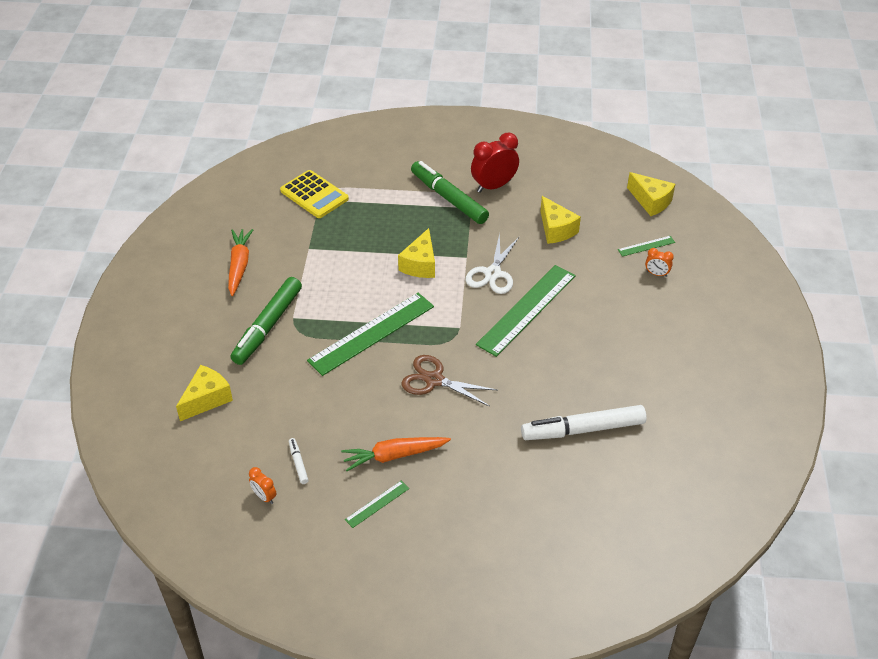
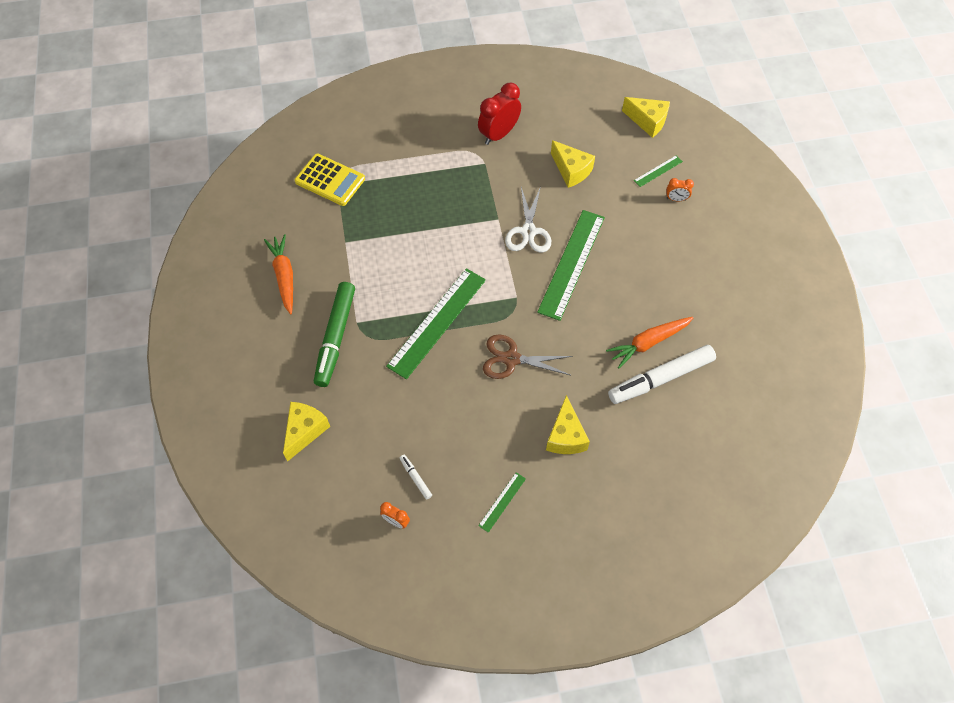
camera: 15 degrees left, 15 degrees up
orange carrot [341,437,451,471] -> orange carrot moved to [606,317,694,368]
yellow cheese [398,228,435,278] -> yellow cheese moved to [546,395,590,454]
green marker [411,161,489,224] -> none

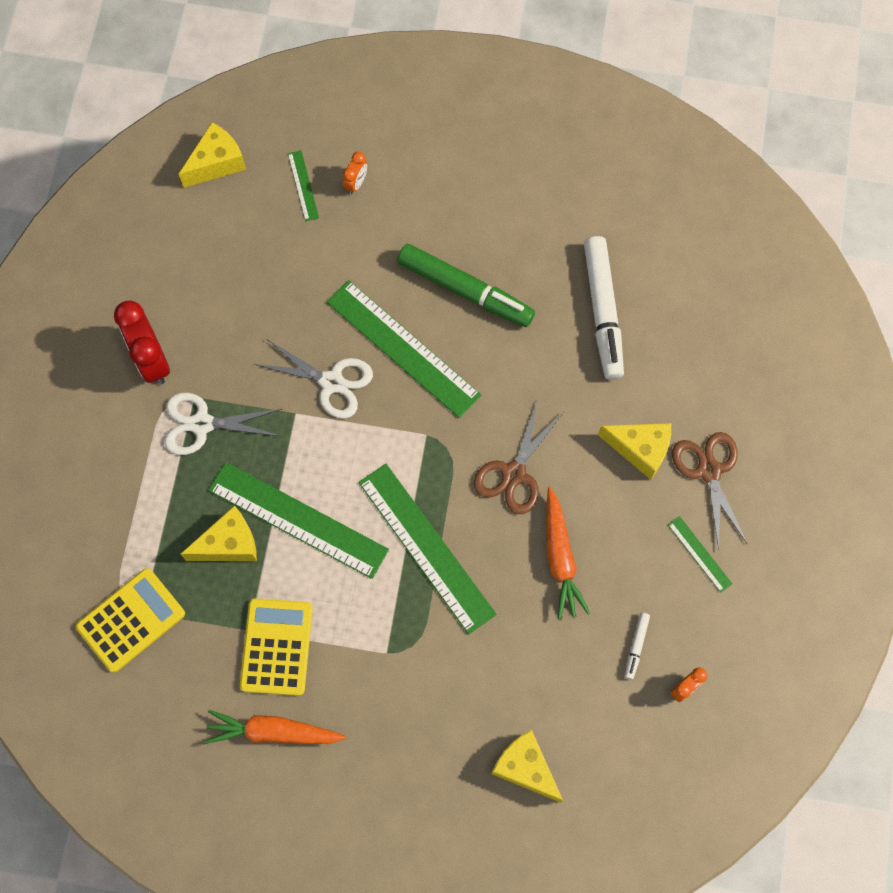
camera: 70 degrees left, 10 degrees up
green marker [314,282,355,387] -> green marker moved to [397,244,535,327]
white marker [400,455,432,500] -> white marker turned 60 degrees counterclockwise [625,613,650,680]
yellow cheese [551,140,595,188] -> yellow cheese moved to [181,505,257,561]
orange carrot [606,317,694,368] -> orange carrot moved to [547,487,590,620]
none -> white scissors [165,393,282,455]
none -> green ruler [208,462,389,579]
none -> yellow calculator [240,598,313,696]
none -> brown scissors [672,432,747,550]

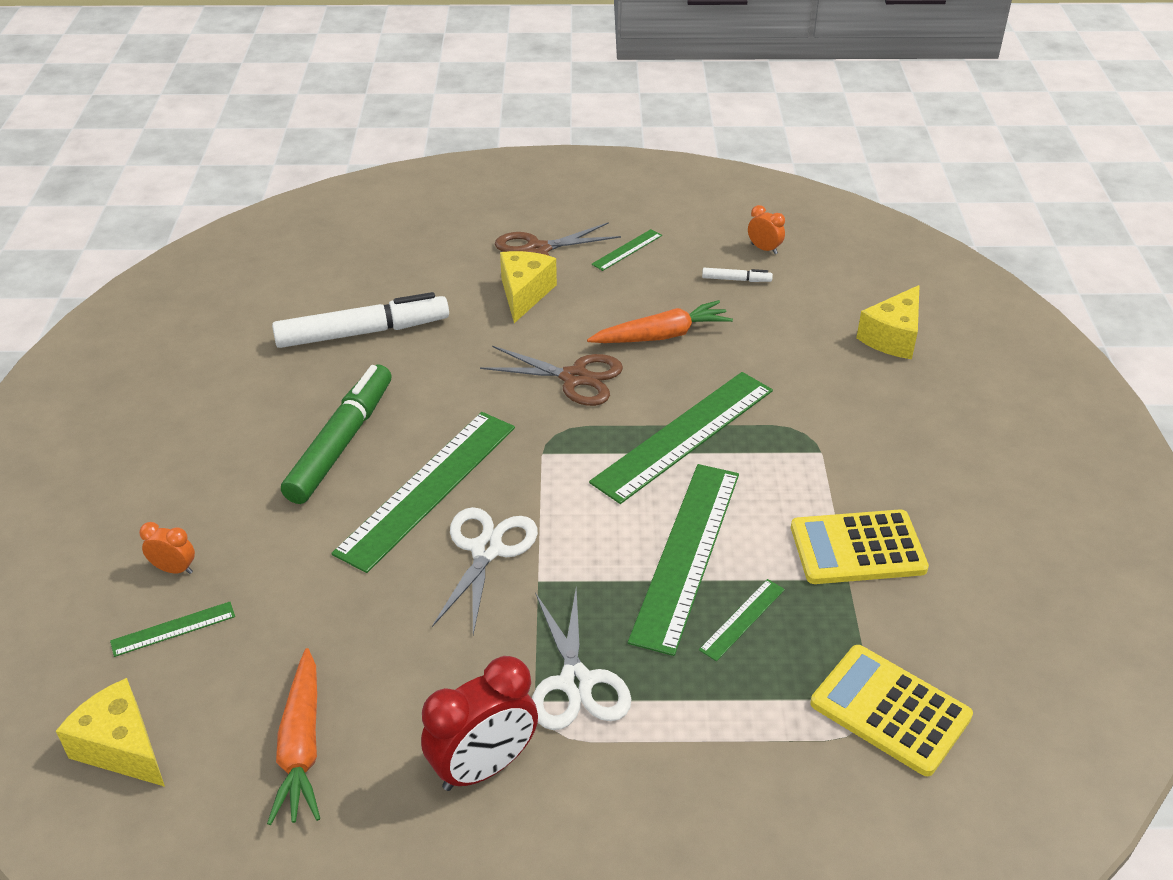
camera: 100 degrees left, 30 degrees down
yellow cheese [181,505,257,561] -> green ruler [699,579,785,661]
orange carrot [205,710,346,744] -> orange carrot moved to [267,648,320,825]

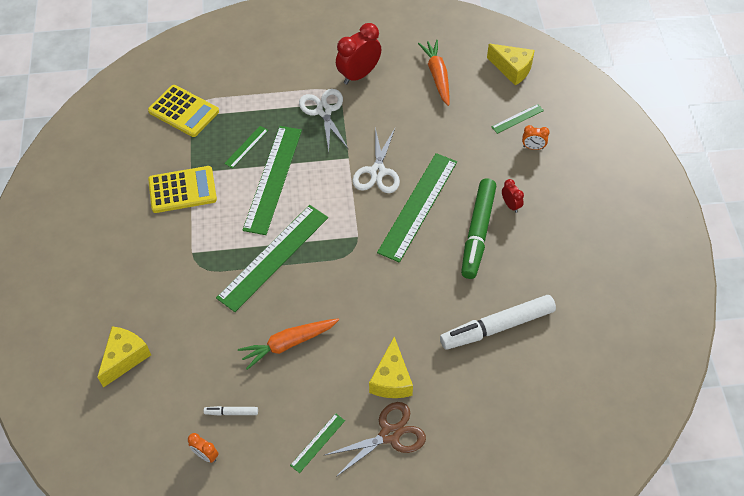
camera: 175 degrees right, 15 degrees up
brown scissors [480,346,623,406] -> none
none -> red clock [502,179,524,213]

